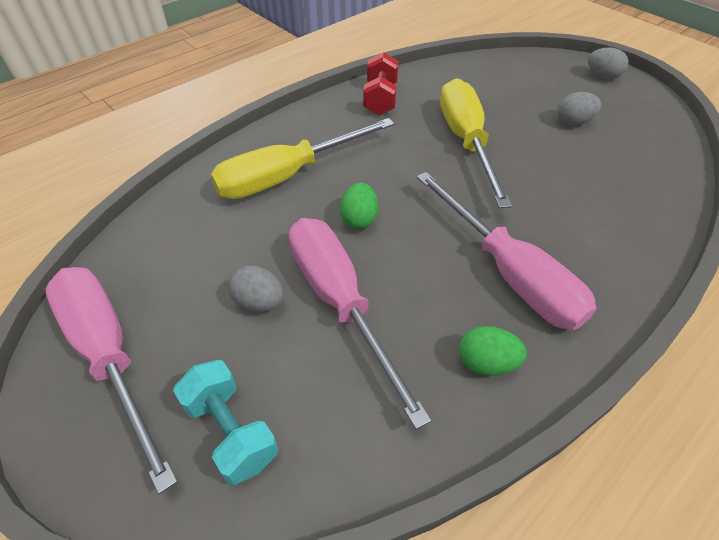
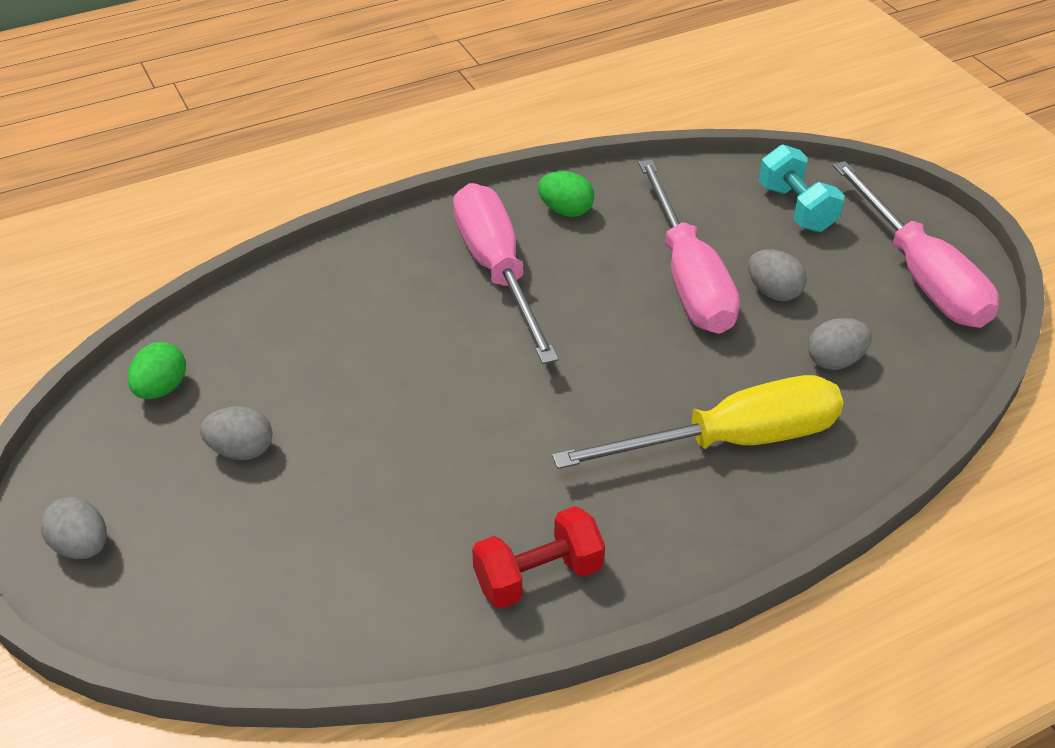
camera: 165 degrees left, 5 degrees down
green egg [340,183,379,229] -> green egg moved to [128,342,186,399]
red dumbbell [363,52,398,115] -> red dumbbell turned 45 degrees clockwise [472,506,605,609]
yellow screwdriver [440,78,512,208] -> none
none -> grey egg [808,318,872,370]

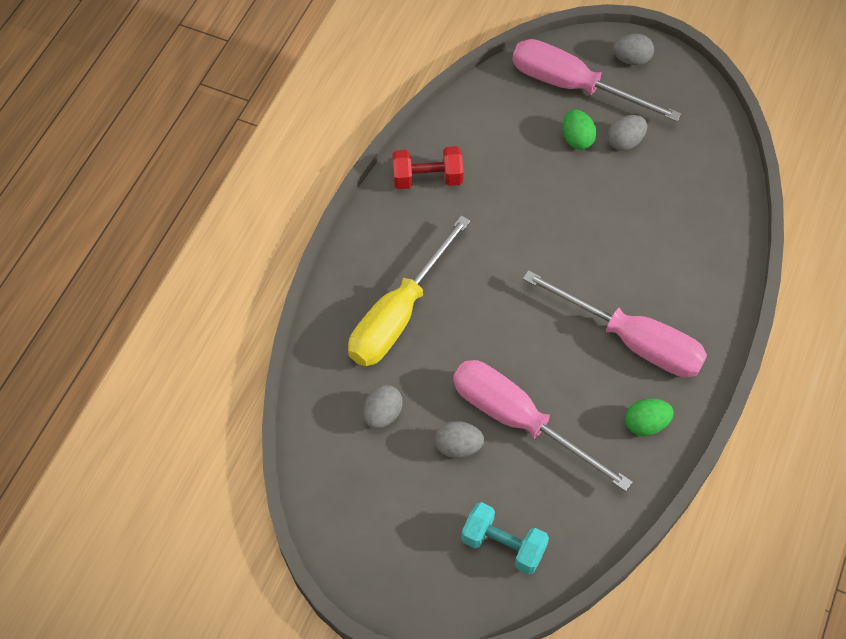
camera: 140 degrees right, 15 degrees up
green egg [128,342,186,399] -> green egg moved to [563,110,597,150]
red dumbbell [472,506,605,609] -> red dumbbell turned 60 degrees clockwise [392,146,463,189]
pink screwdriver [833,161,999,328] -> pink screwdriver moved to [512,39,682,122]

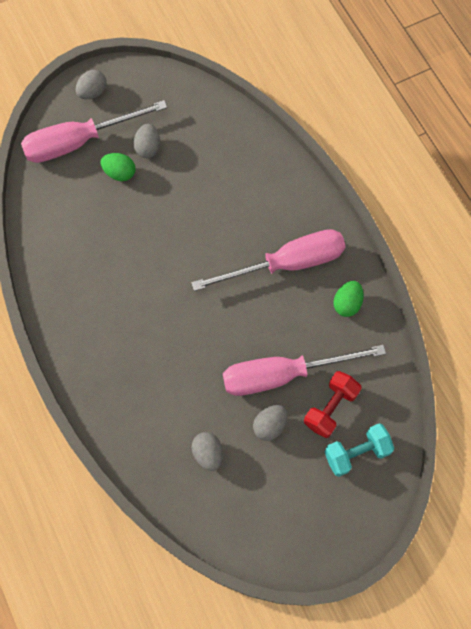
camera: 50 degrees left, 10 degrees up
yellow screwdriver [348,215,471,366] -> none
red dumbbell [392,146,463,189] -> red dumbbell moved to [304,371,362,438]

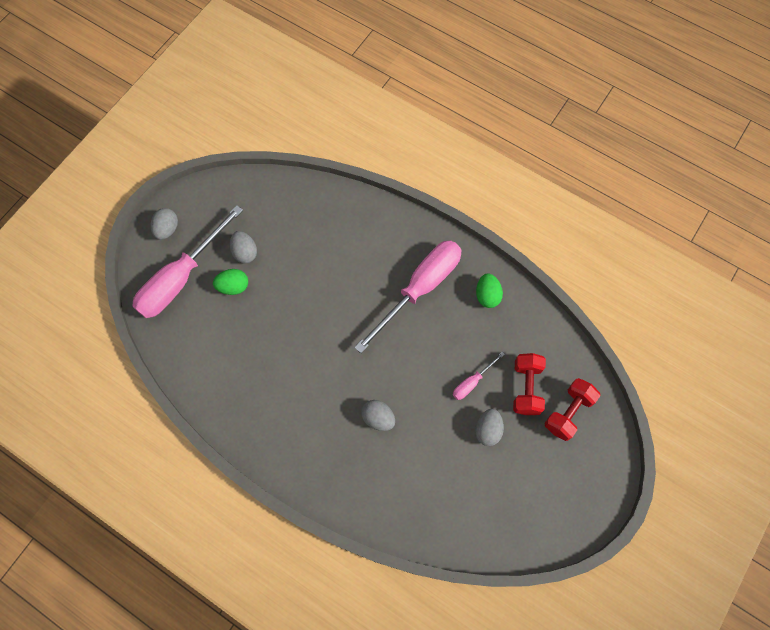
camera: 30 degrees left, 0 degrees up
grey egg [191,432,223,471] -> grey egg moved to [361,400,395,431]
pink screwdriver [223,345,386,396] -> pink screwdriver [453,352,505,400], size x0.45
turquoise dumbbell [324,423,394,477] -> red dumbbell [544,378,601,441]

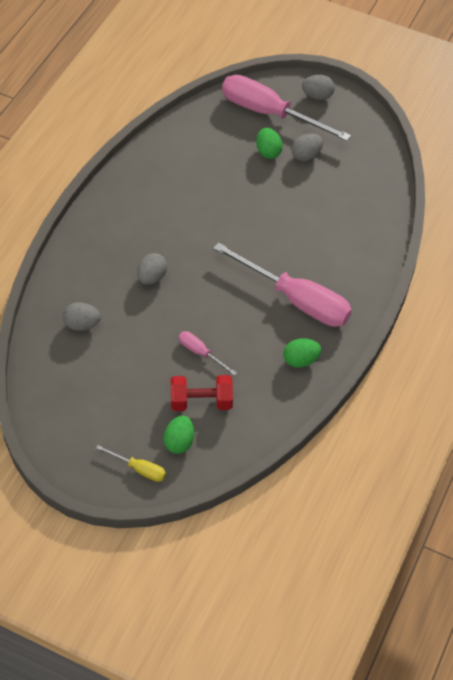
camera: 80 degrees right, 15 degrees down
grey egg [475,409,504,446] -> grey egg moved to [63,302,101,331]
red dumbbell [544,378,601,441] -> green egg [163,415,194,454]
none -> yellow screwdriver [96,445,166,482]

